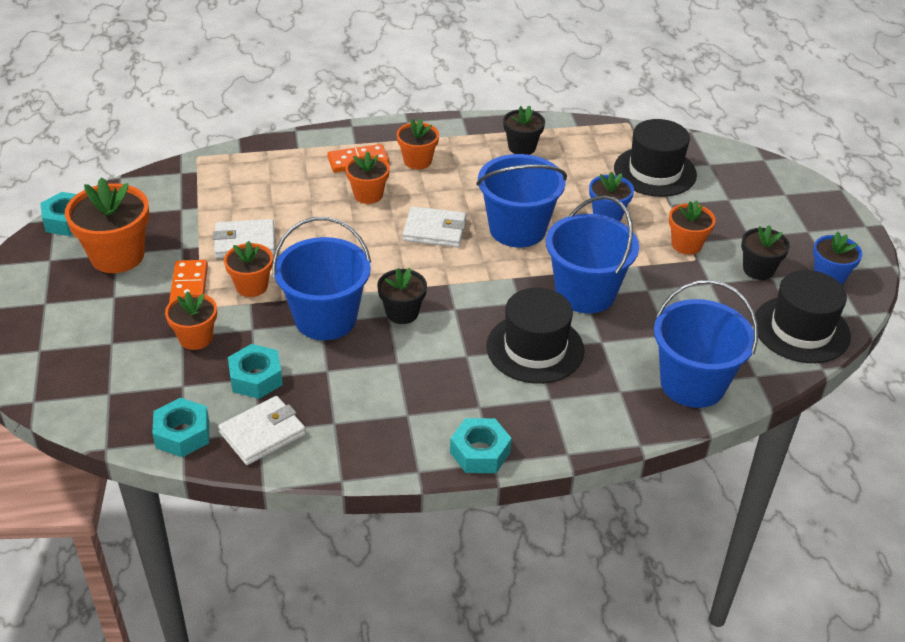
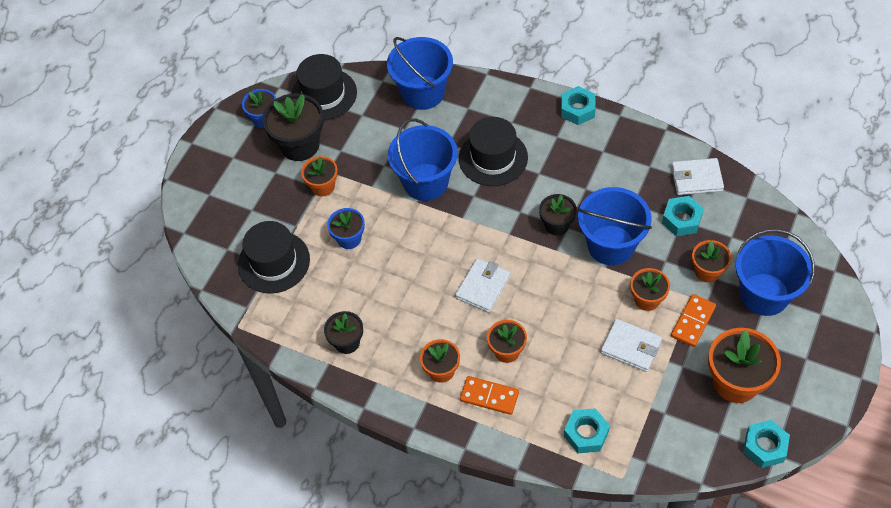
camera: 140 degrees left, 15 degrees up
turquoise nut [152,398,209,457] -> turquoise nut moved to [564,408,610,453]
white wallet [403,206,466,247] -> white wallet turned 75 degrees clockwise [455,258,510,313]
blue bucket [476,154,567,247] -> blue bucket moved to [736,229,815,316]
black flower pot [741,225,790,280] -> black flower pot [262,93,324,161], size x1.70

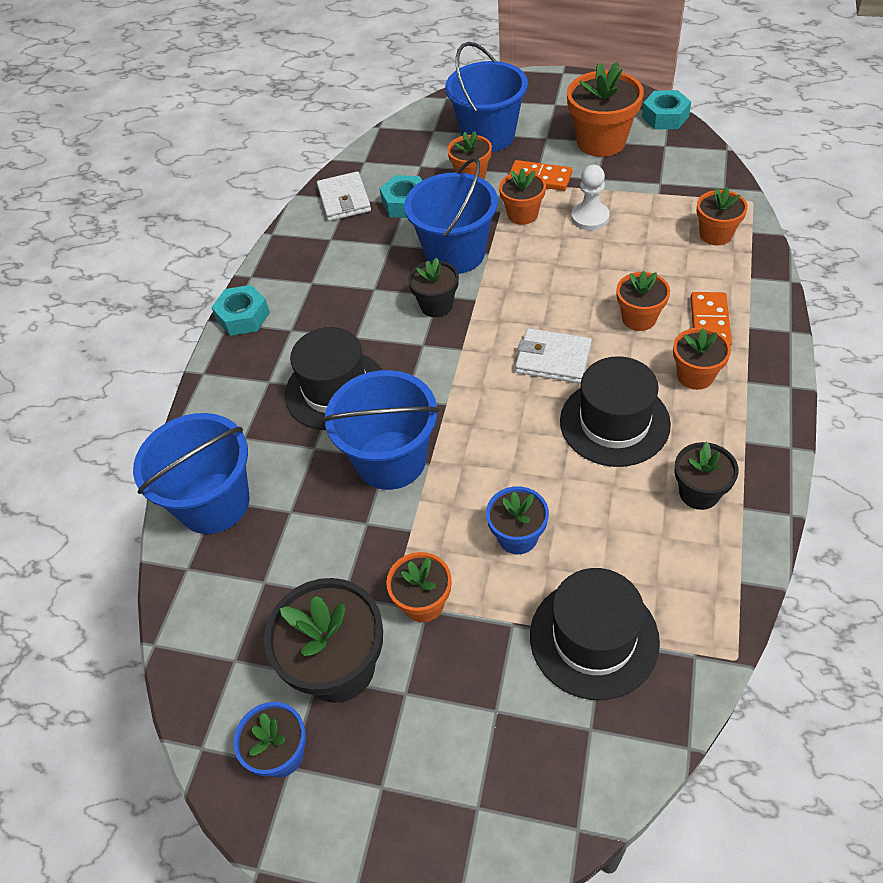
camera: 100 degrees left, 5 degrees down
black hat [291,54,357,121] -> black hat moved to [560,356,671,467]
turquoise nut [564,408,610,453] -> orange flower pot [696,187,748,246]
white wallet [601,319,662,372] -> white pawn [571,165,610,230]

